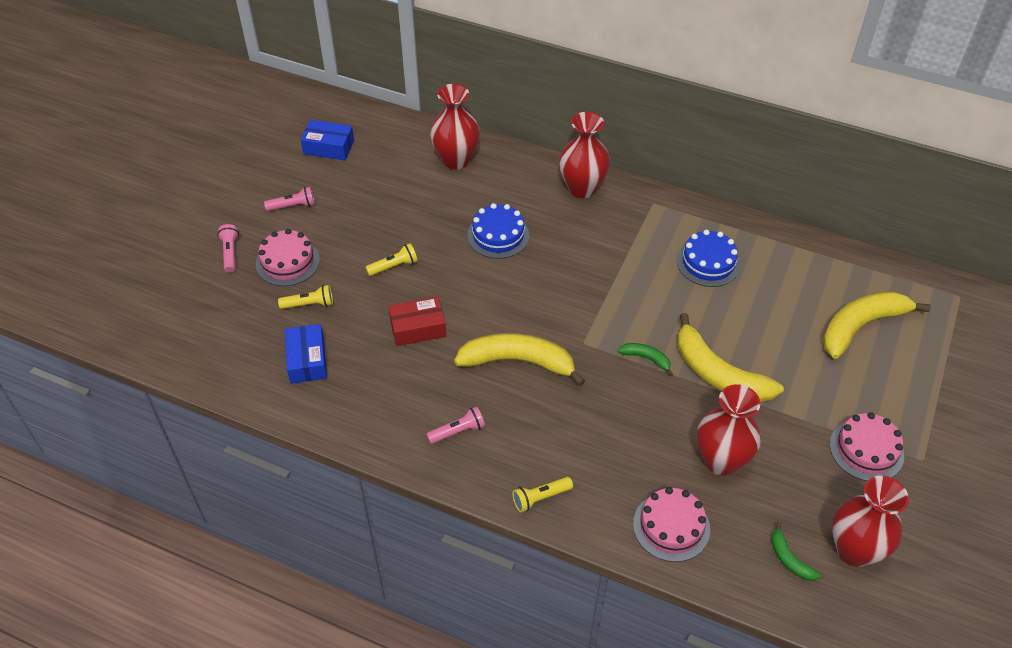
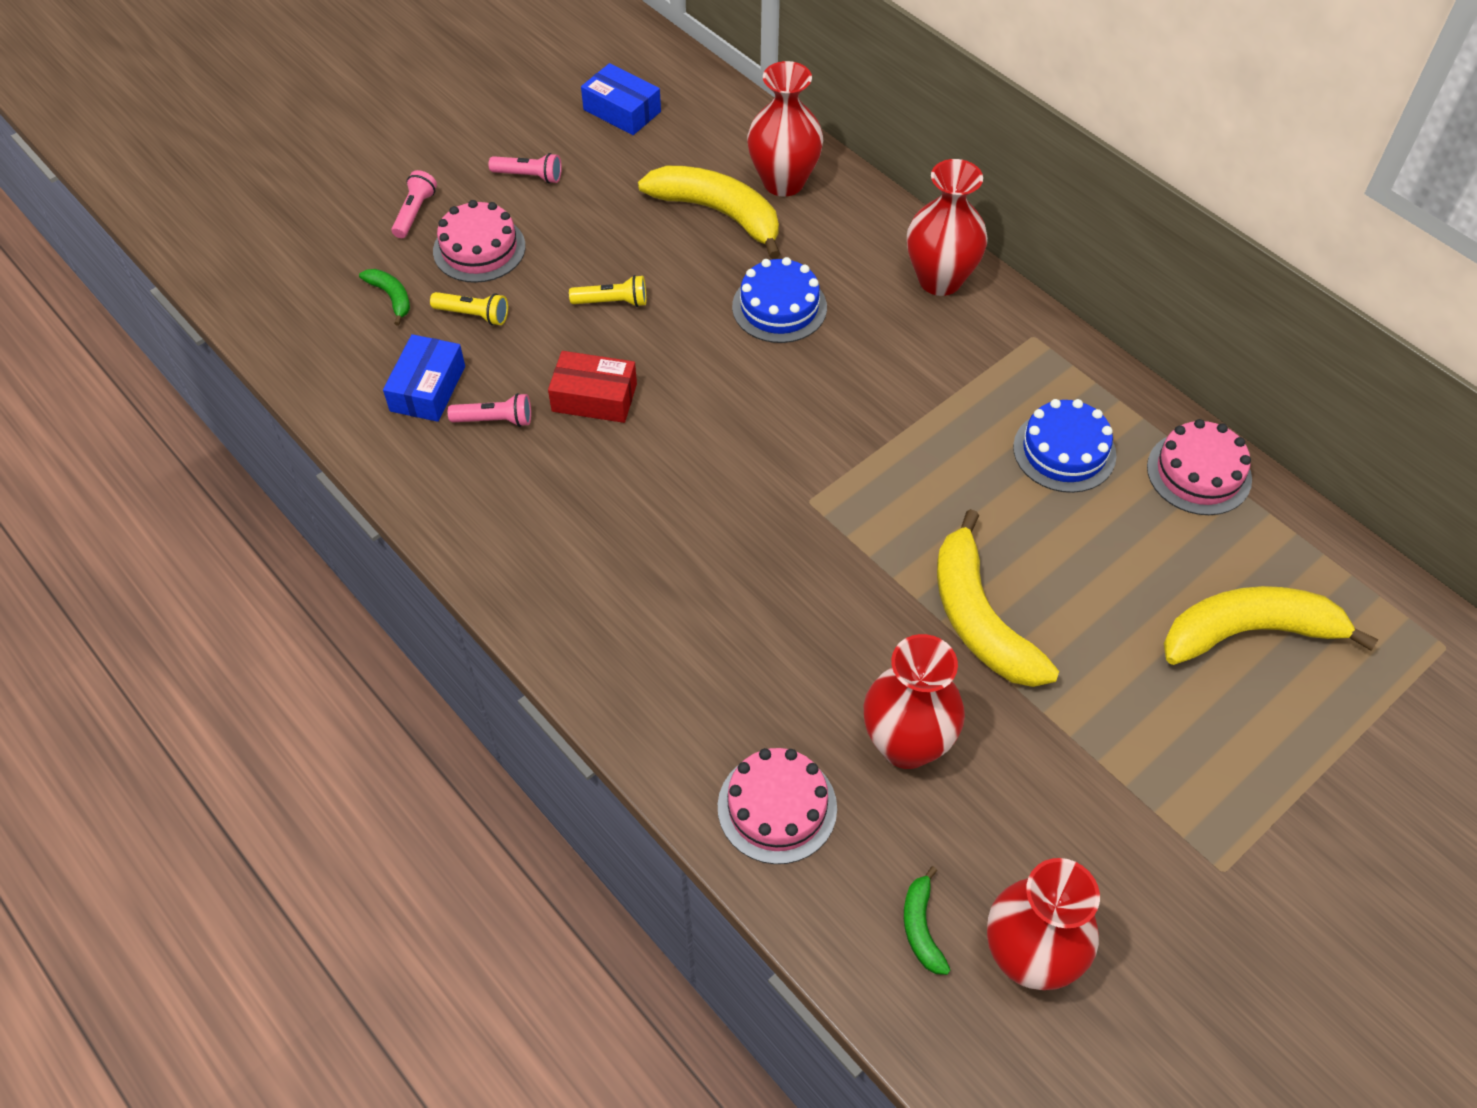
camera: 25 degrees right, 5 degrees up
pink flashlight [426,406,485,444] -> pink flashlight moved to [448,393,531,427]
yellow banana [454,333,586,386] -> yellow banana moved to [638,166,780,259]
yellow flashlight [512,477,573,513] -> none
green banana [618,343,673,376] -> green banana moved to [359,269,410,326]
pink cake [830,412,904,481] -> pink cake moved to [1147,419,1252,515]

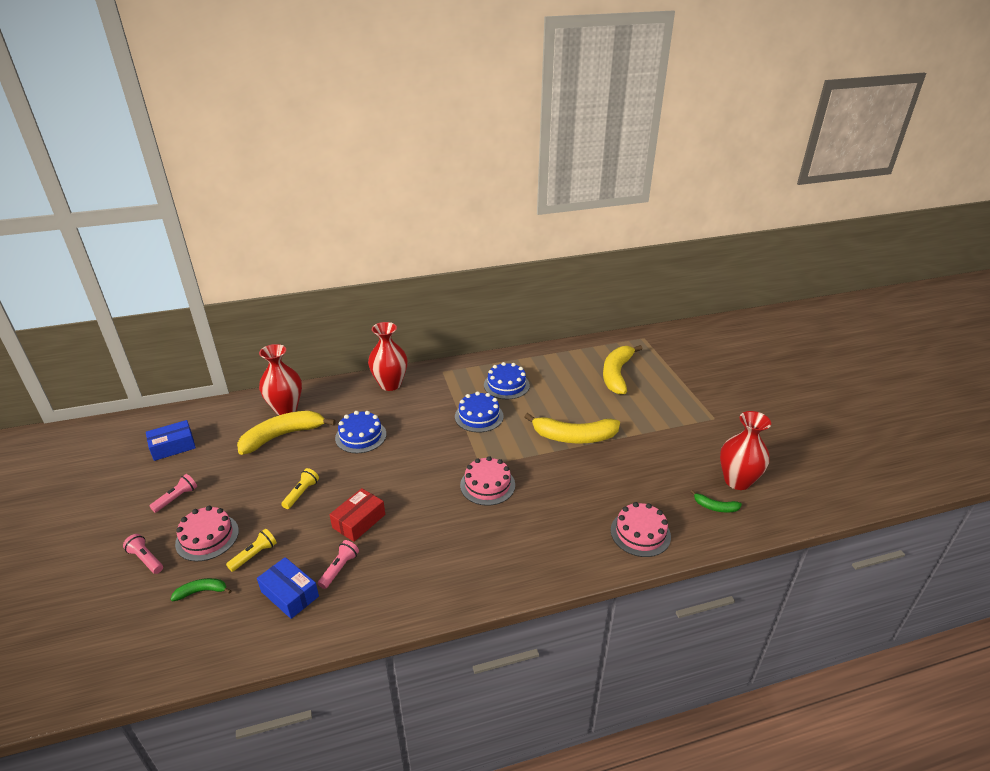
camera: 65 degrees left, 20 degrees down
red vase [864,634,965,769] -> none
pink cake [1147,419,1252,515] -> pink cake moved to [460,456,515,506]
none -> blue cake [455,391,504,432]

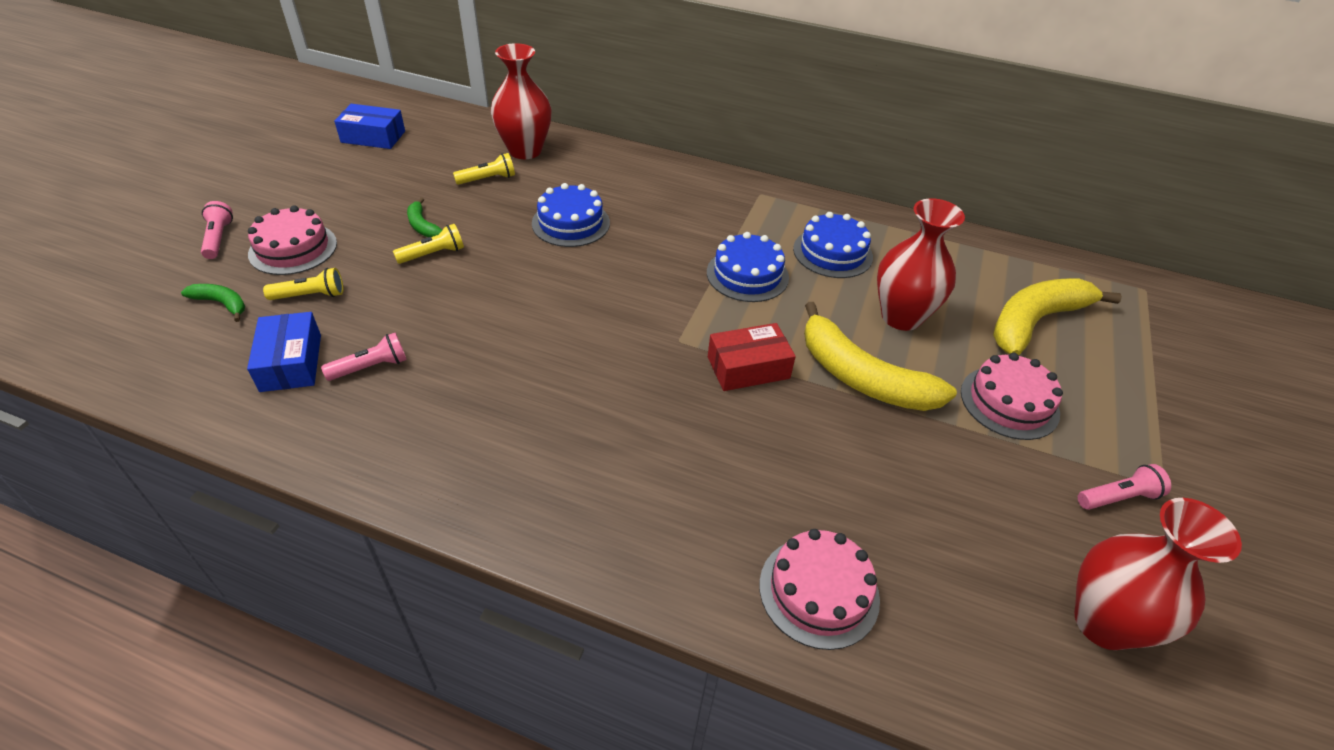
camera: 35 degrees right, 10 degrees up
pink flashlight [150,474,197,513] -> pink flashlight moved to [1078,464,1171,510]
yellow banana [237,411,336,455] -> yellow flashlight [453,153,515,185]
red box [329,488,385,542] -> red box moved to [708,323,796,391]
red vase [368,322,408,391] -> red vase moved to [877,198,965,331]
pink cake [460,456,515,506] -> pink cake moved to [961,353,1063,440]
green banana [690,490,742,513] -> green banana moved to [407,197,442,237]

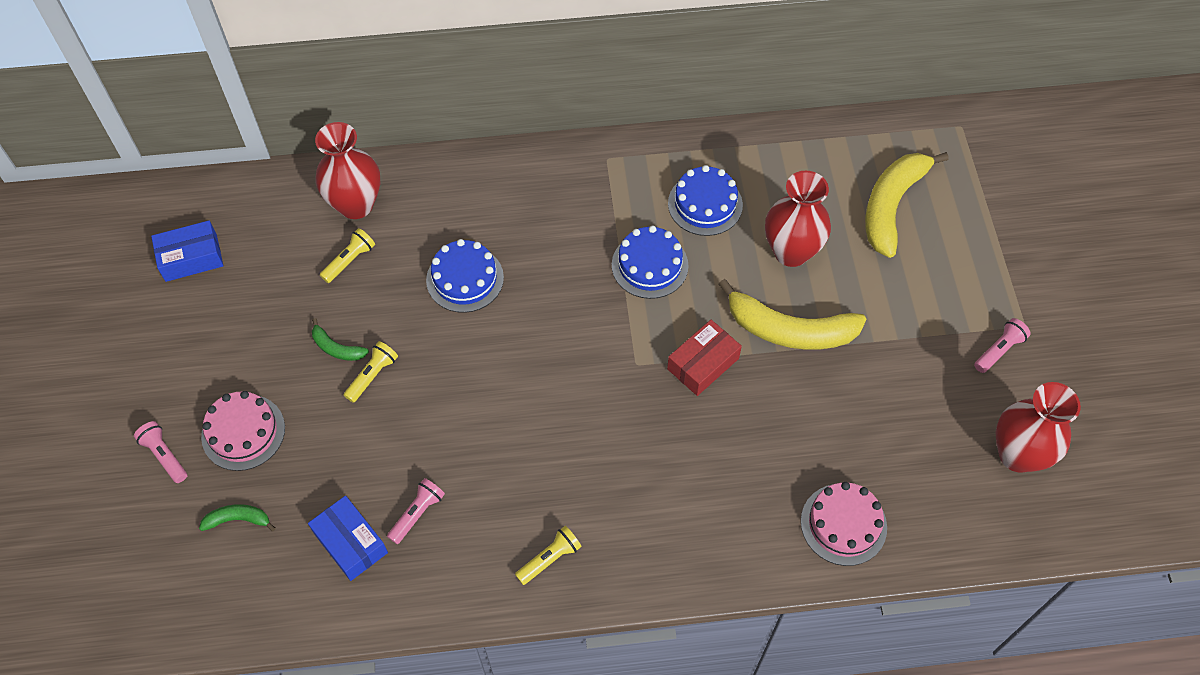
camera: 25 degrees left, 15 degrees up
yellow flashlight [263,268,343,300] -> yellow flashlight moved to [515,526,582,585]
pink cake [961,353,1063,440] -> none

